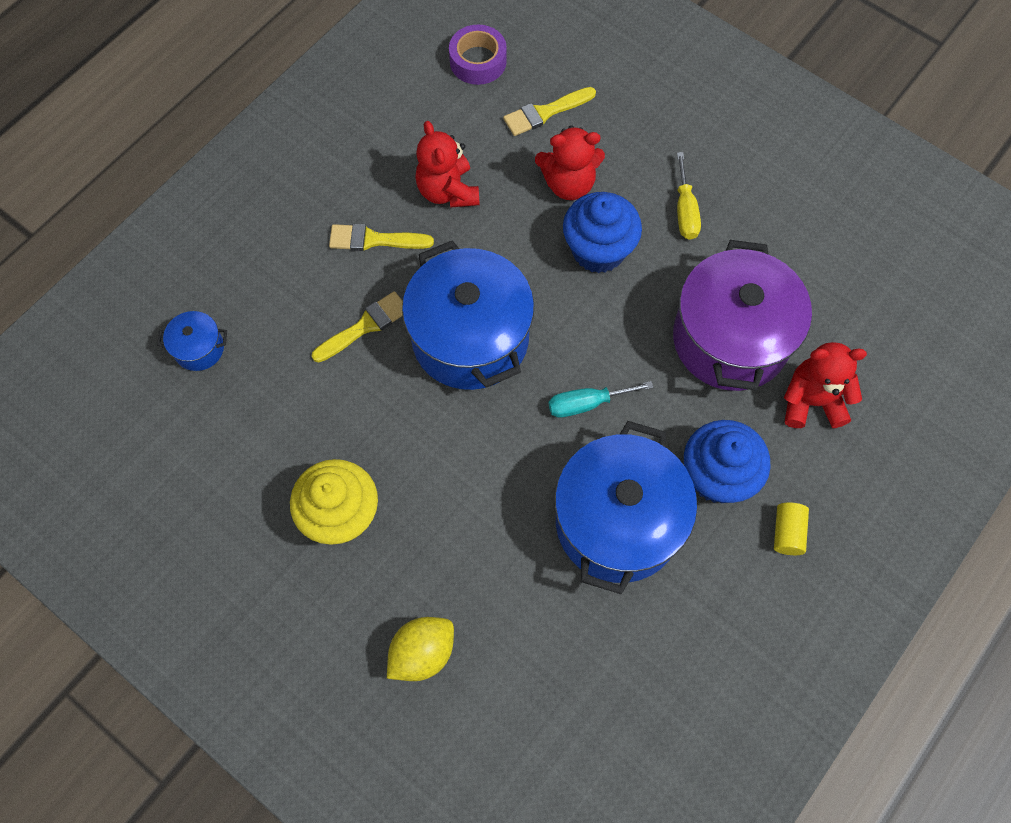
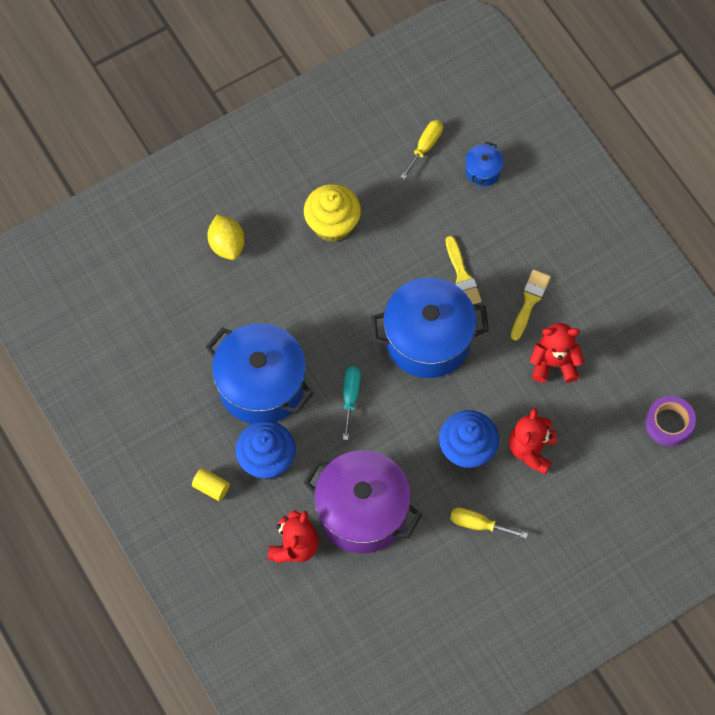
camera: 110 degrees right, 0 degrees up
yellow brush [503,87,596,136] -> none
none -> yellow screwdriver [401,120,443,180]

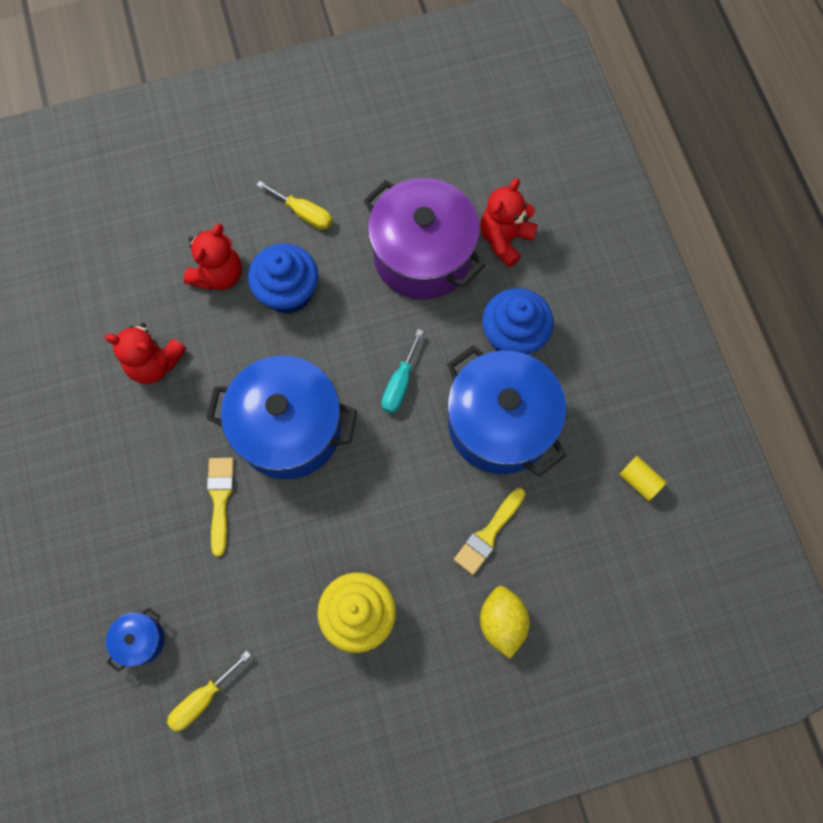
camera: 165 degrees left, 5 degrees up
yellow cylinder [192,468,230,501] -> yellow cylinder moved to [619,456,666,501]
yellow brush [511,270,551,341] -> yellow brush moved to [454,488,525,575]
purple tape [645,396,696,447] -> none

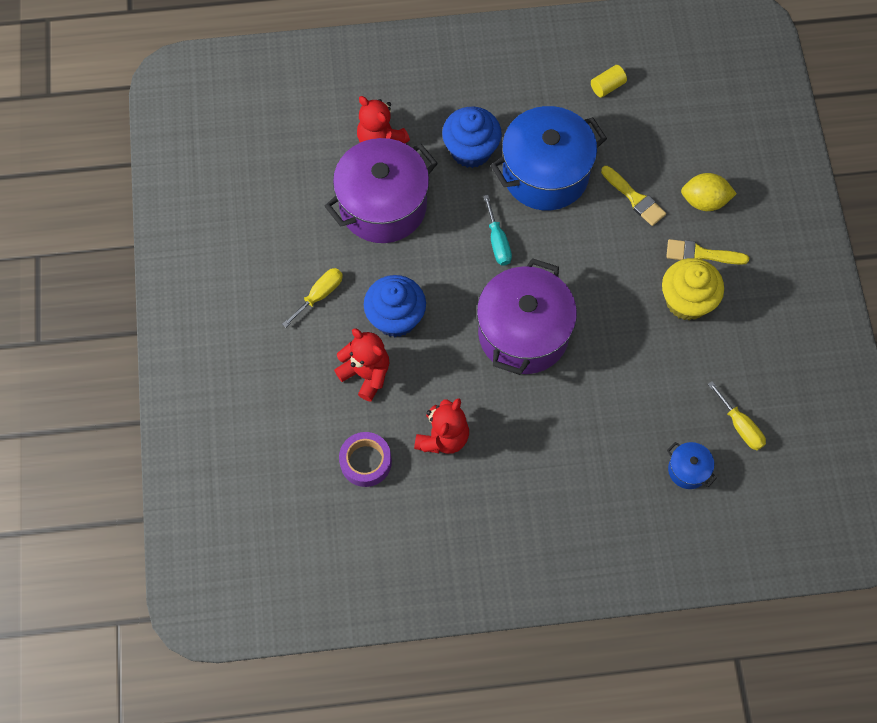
camera: 80 degrees left, 5 degrees down
blue pot [206,356,357,480] -> purple pot [477,258,577,375]
yellow brush [207,458,234,556] -> yellow brush moved to [666,239,749,265]
turquoise screwdriver [381,329,424,413] -> turquoise screwdriver turned 45 degrees clockwise [483,195,512,265]
none -> purple tape [339,432,392,487]

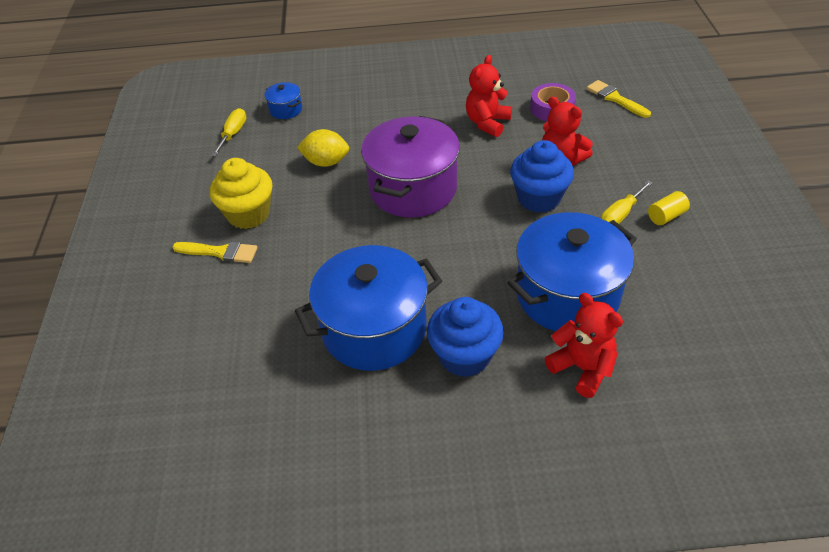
camera: 175 degrees left, 20 degrees down
purple pot [325,138,438,243] -> blue pot [507,212,637,331]
turquoise screwdriver [483,195,512,265] -> none
yellow cylinder [591,65,627,98] -> yellow cylinder moved to [648,191,690,225]
yellow brush [601,166,666,226] -> yellow brush moved to [586,80,651,118]
yellow lemon [681,173,737,211] -> yellow lemon moved to [297,129,349,167]
yellow screwdriver [708,381,766,450] -> yellow screwdriver turned 45 degrees clockwise [211,108,246,156]

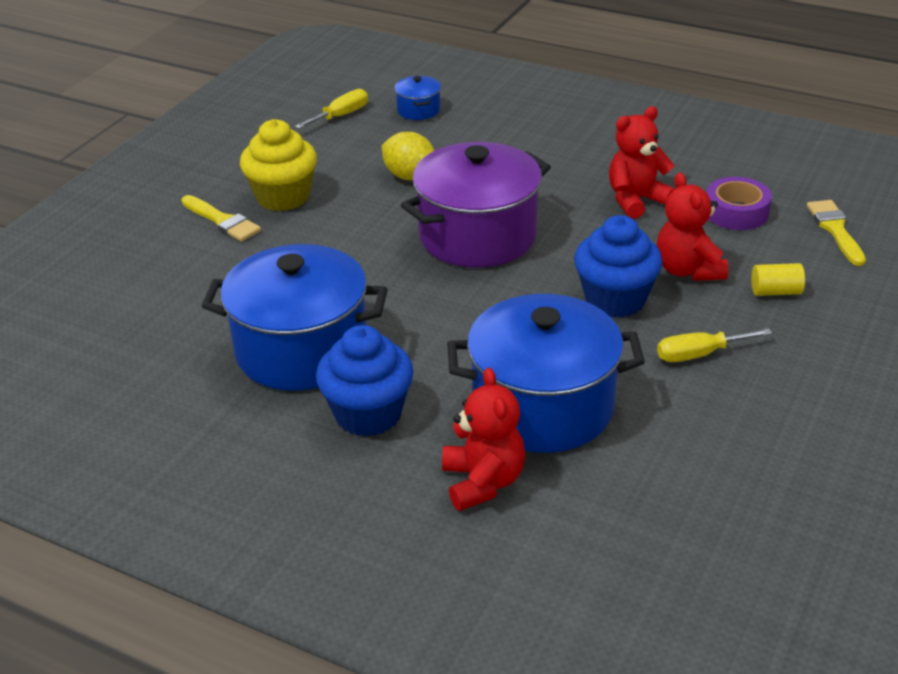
camera: 30 degrees right, 10 degrees down
yellow cylinder [648,191,690,225] -> yellow cylinder moved to [751,263,805,296]

